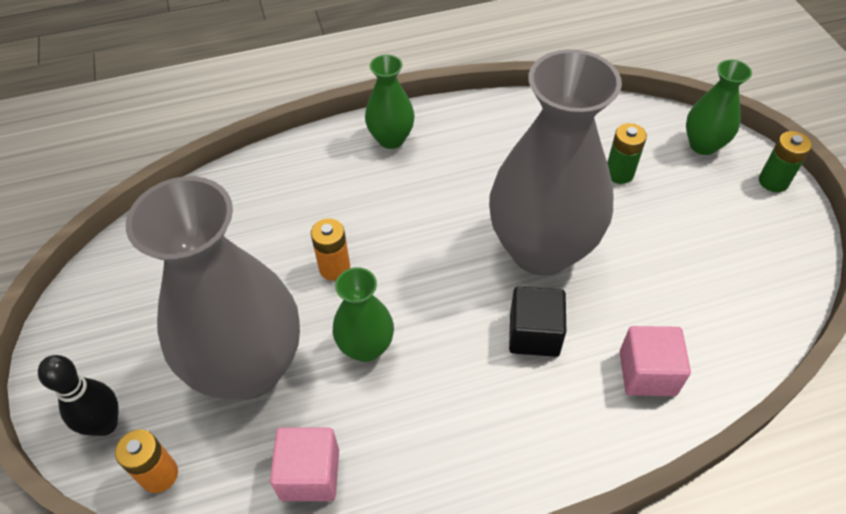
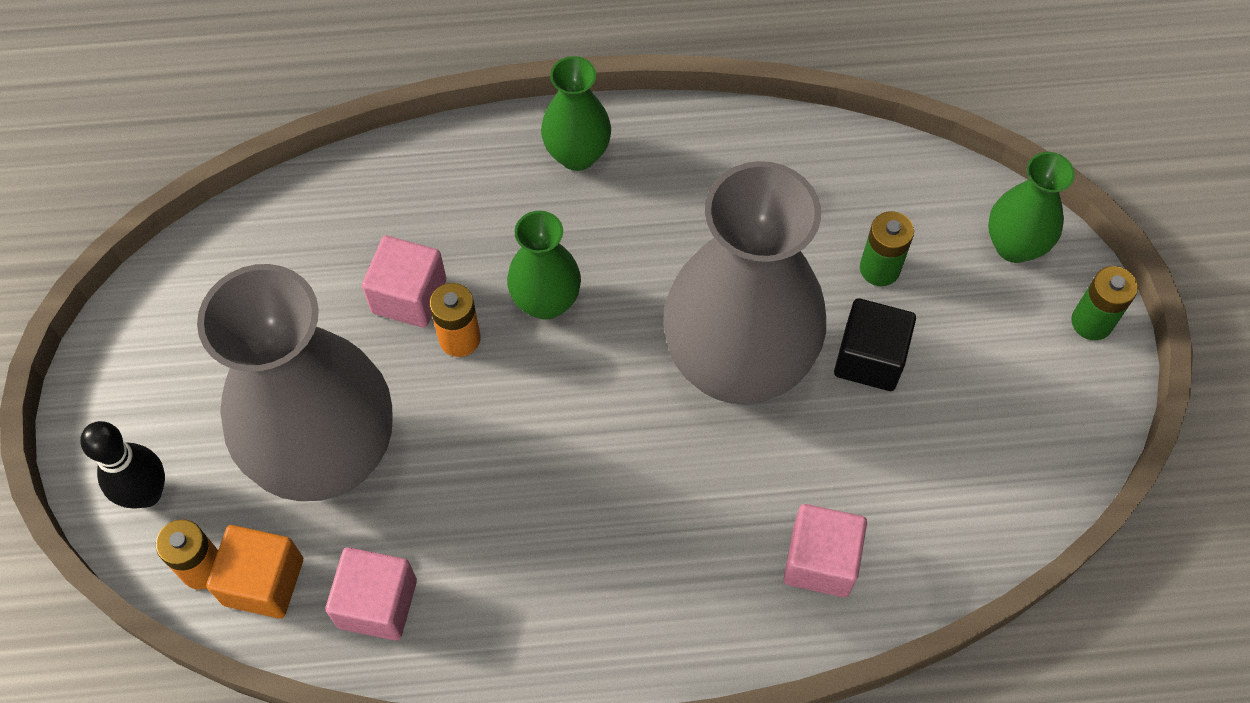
camera: 10 degrees right, 10 degrees up
green vase [333,267,394,362] -> green vase moved to [507,211,581,320]
black cube [509,286,566,357] -> black cube moved to [834,298,916,391]
none -> orange cube [206,525,303,619]
none -> pink cube [362,236,446,328]

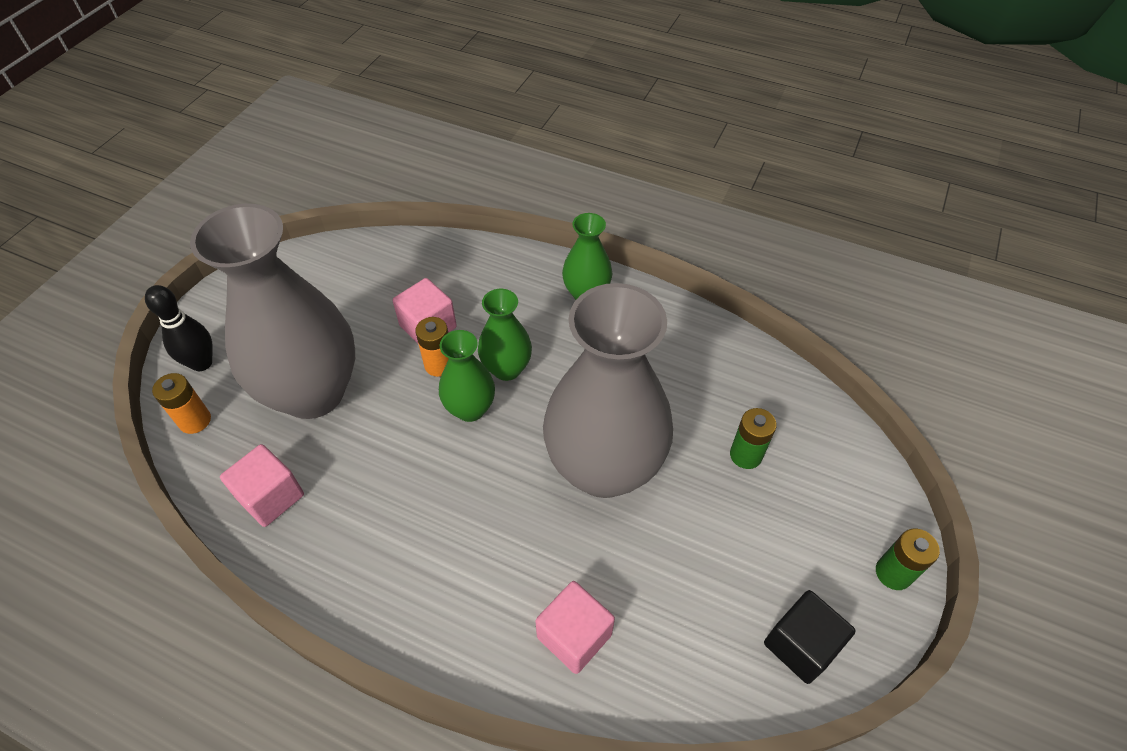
camera: 30 degrees right, 10 degrees down
orange cube [206,525,303,619] -> none
black cube [834,298,916,391] -> black cube moved to [764,590,856,684]
green vase [988,152,1075,263] -> green vase moved to [439,330,495,422]

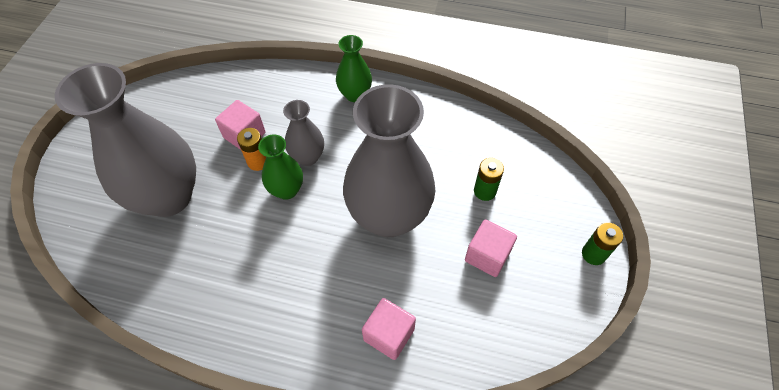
camera: 10 degrees left, 5 degrees up
black bowling pin [145,285,213,371] -> none
orange battery [152,373,211,434] -> none
pink cube [220,444,304,527] -> pink cube moved to [465,219,517,277]
green vase [478,289,532,381] -> grey vase [283,100,324,166]
black cube [764,590,856,684] -> none

